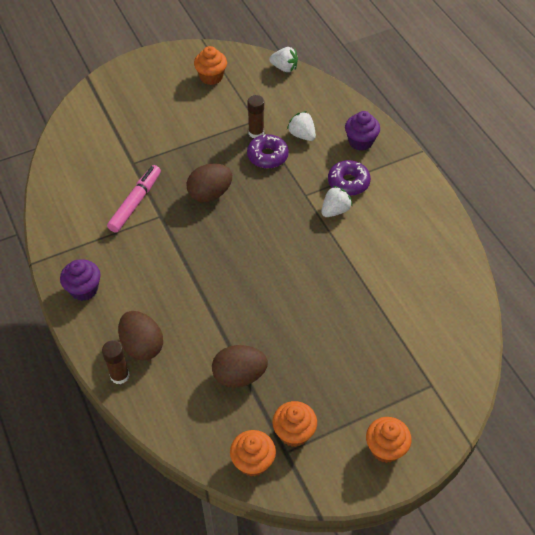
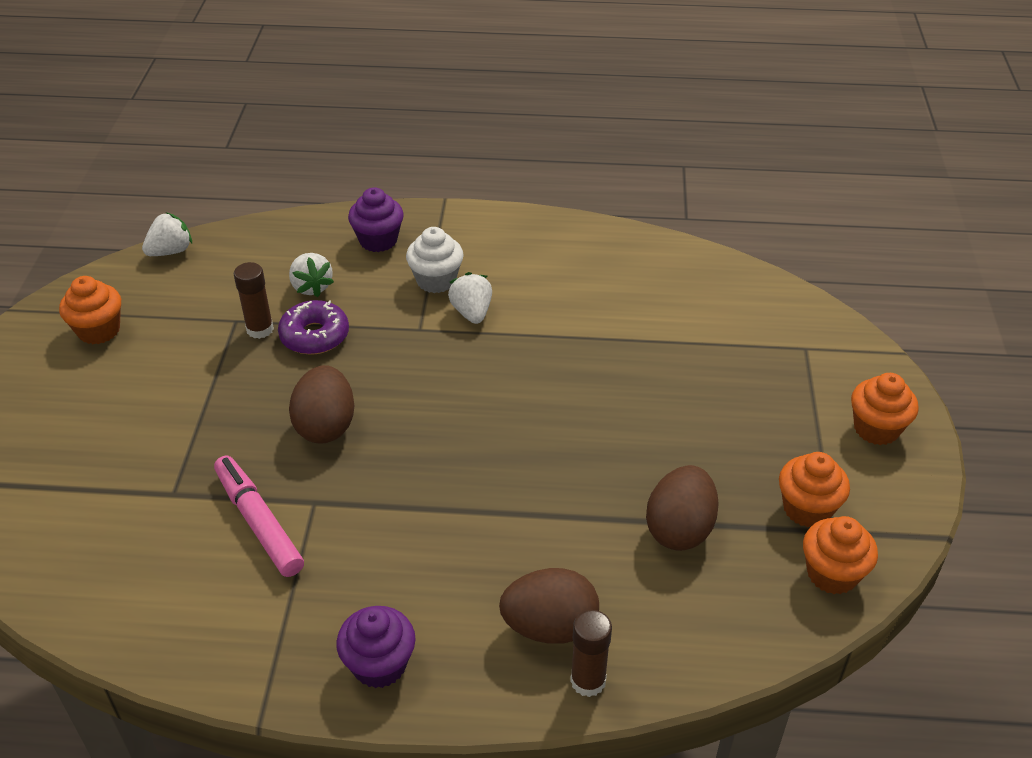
camera: 60 degrees left, 10 degrees down
white strawberry [287,111,316,141] -> white strawberry turned 105 degrees counterclockwise [289,253,334,297]
purple donut [328,160,371,196] -> white cupcake [406,227,464,293]

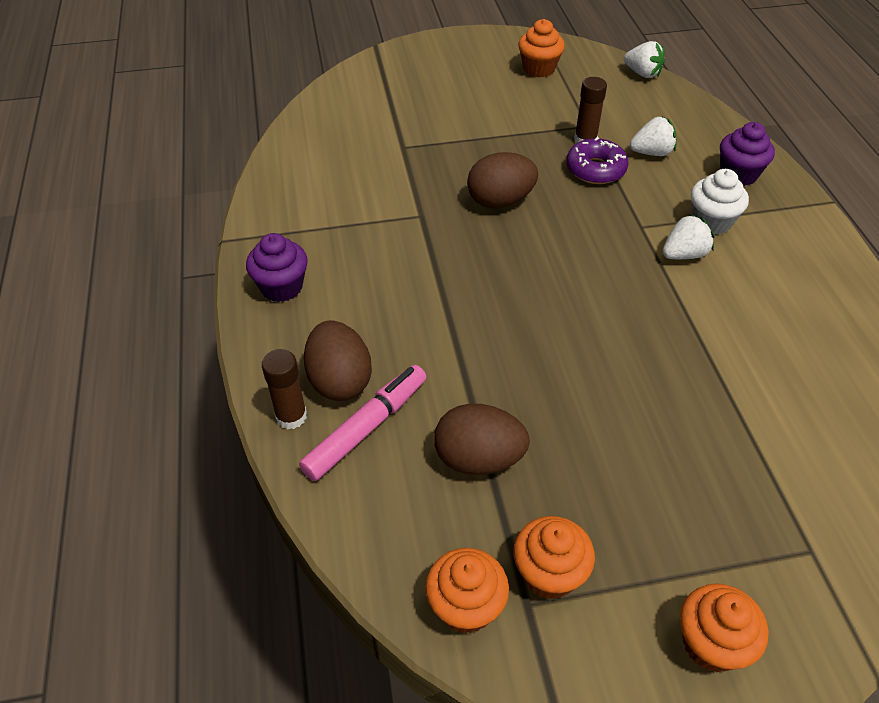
camera: 75 degrees right, 5 degrees up
pink marker [214,456,304,577] -> pink marker moved to [299,365,426,481]
white strawberry [289,253,334,297] -> white strawberry turned 150 degrees counterclockwise [630,116,676,156]

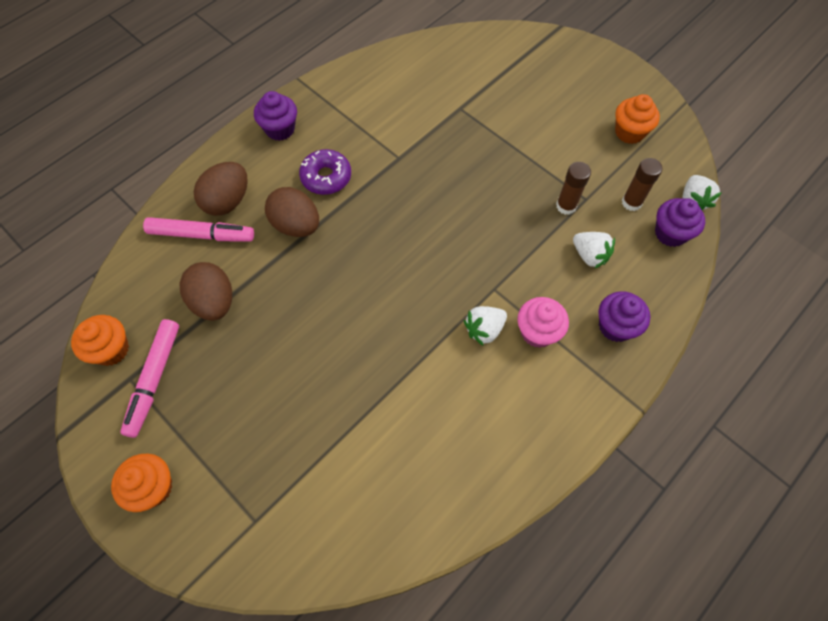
camera: 55 degrees right, 15 degrees up
brown glue stick [262,349,307,429] -> brown glue stick moved to [622,158,662,211]
brown egg [467,152,538,208] -> brown egg moved to [265,187,319,237]
orange cupcake [514,516,595,599] -> pink marker [120,319,179,438]
purple donut [566,137,628,184] -> purple donut moved to [299,149,351,195]
white strawberry [663,214,715,259] -> white strawberry turned 120 degrees clockwise [464,306,507,346]
white cupcake [691,169,749,235] -> pink cupcake [517,297,569,348]
none -> purple cupcake [655,198,705,247]

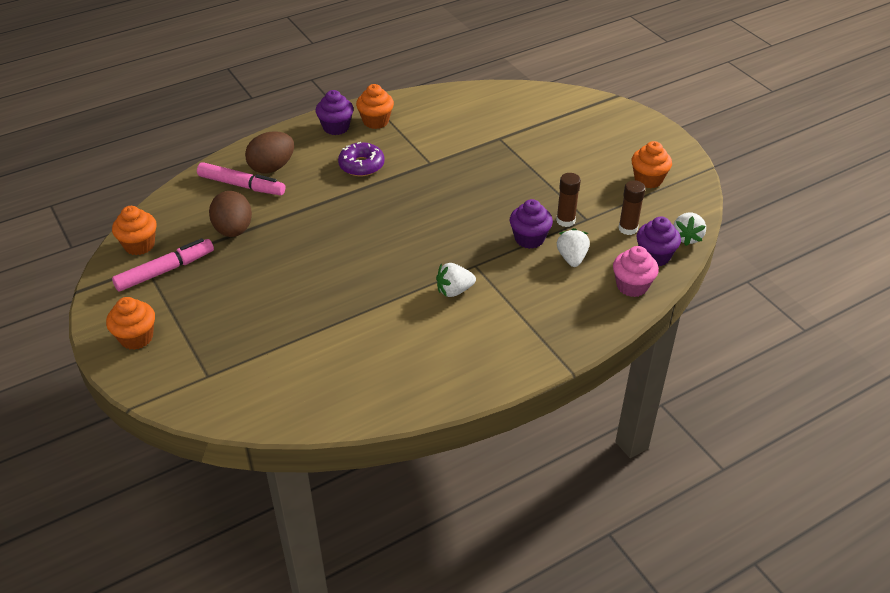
camera: 15 degrees right, 20 degrees down
pink marker [120,319,179,438] -> pink marker turned 150 degrees counterclockwise [112,238,214,291]
brown egg [265,187,319,237] -> none
pink cupcake [517,297,569,348] -> pink cupcake moved to [613,246,659,297]
white strawberry [573,232,615,269] -> white strawberry turned 150 degrees counterclockwise [557,228,590,267]
purple cupcake [599,291,650,342] -> purple cupcake moved to [510,199,553,249]
none -> orange cupcake [356,84,394,129]

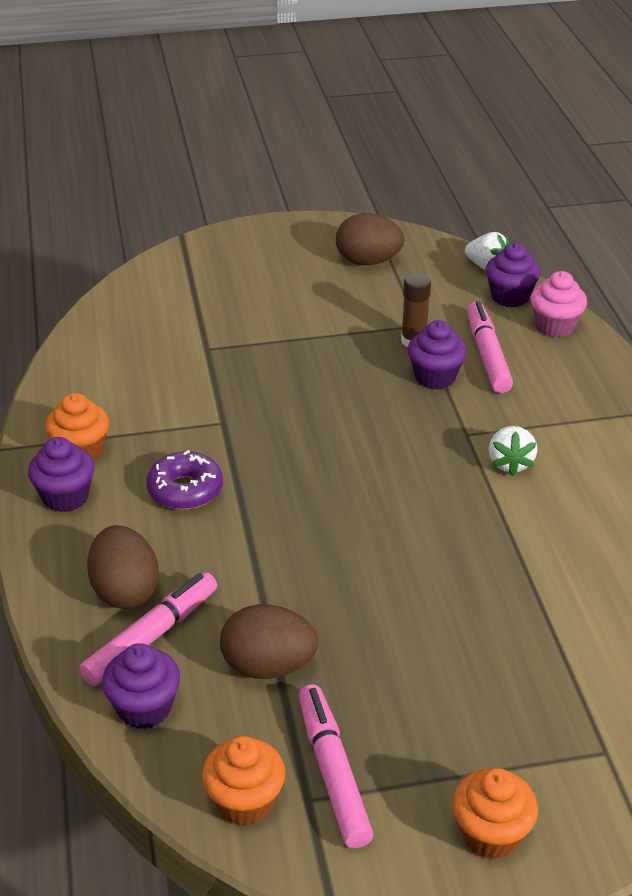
camera: 70 degrees left, 5 degrees down
white strawberry [557,228,590,267] -> pink marker [467,301,513,393]
brown glue stick [618,180,646,235] -> none
orange cupcake [631,141,672,188] -> brown egg [336,213,404,265]
none -> purple cupcake [102,643,180,729]

